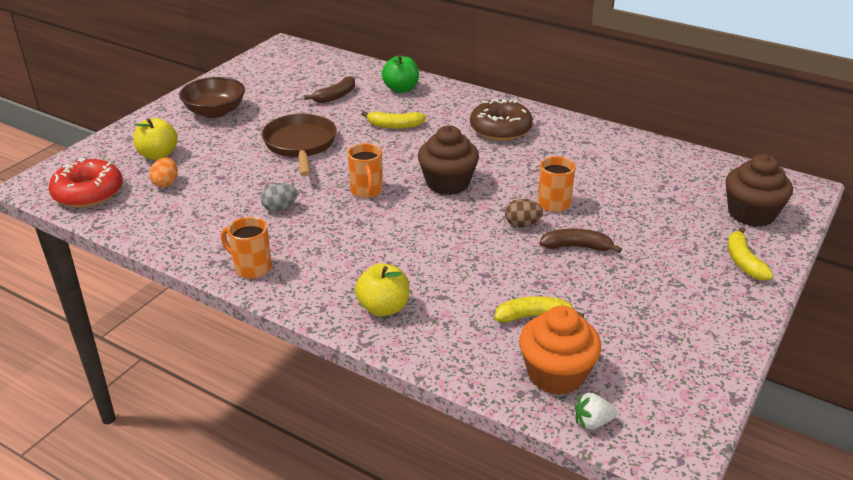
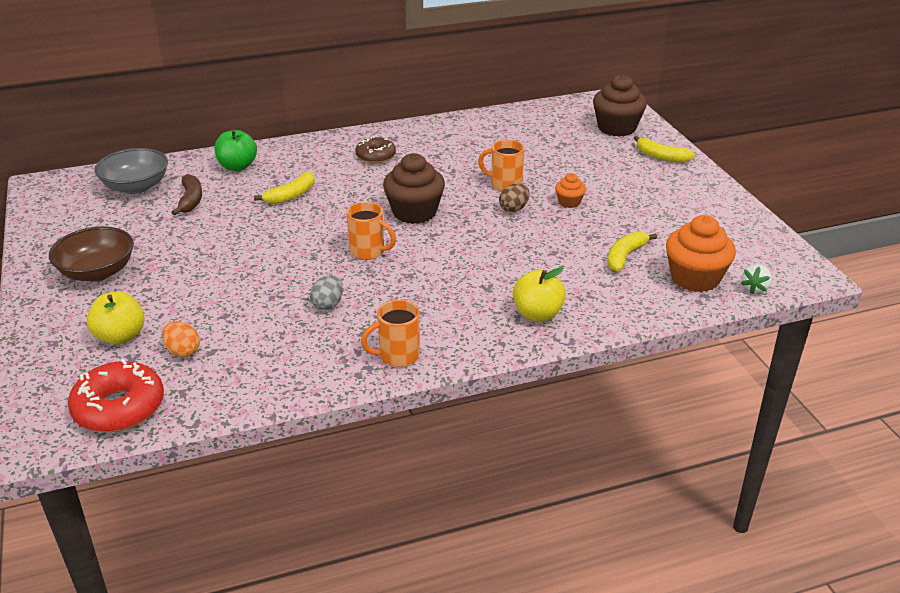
camera: 50 degrees left, 0 degrees up
brown pan [262,113,337,176] -> none
brown donut [470,99,533,141] -> brown donut [356,136,396,164], size x0.64
brown banana [540,229,622,253] -> orange cupcake [555,173,586,208]
none -> grey bowl [94,148,168,194]

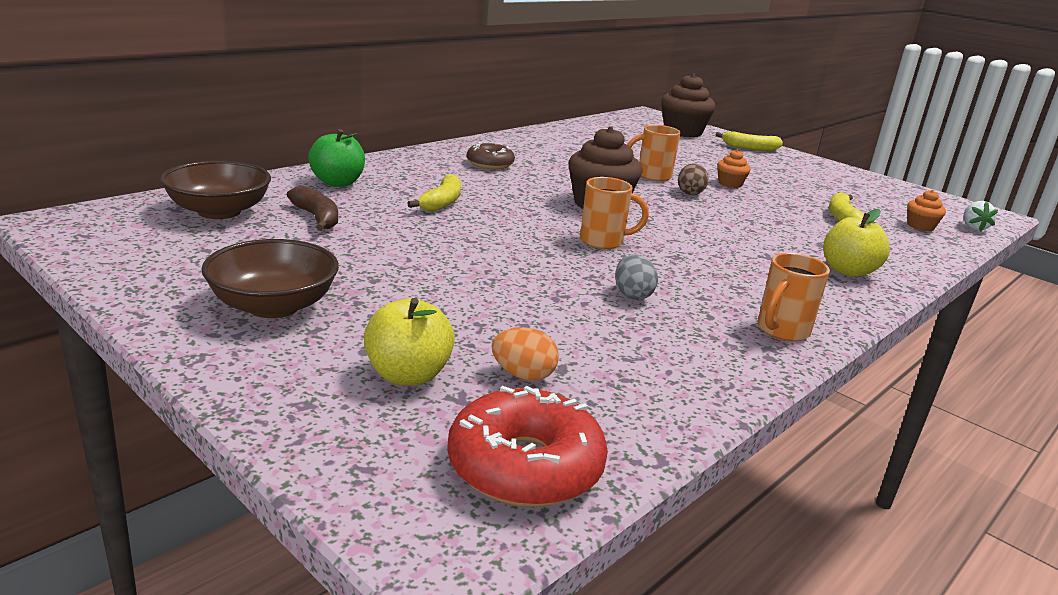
camera: 30 degrees left, 10 degrees down
grey bowl [94,148,168,194] -> brown bowl [160,161,271,219]
orange cupcake [666,215,736,292] -> orange cupcake [907,190,946,231], size x0.51

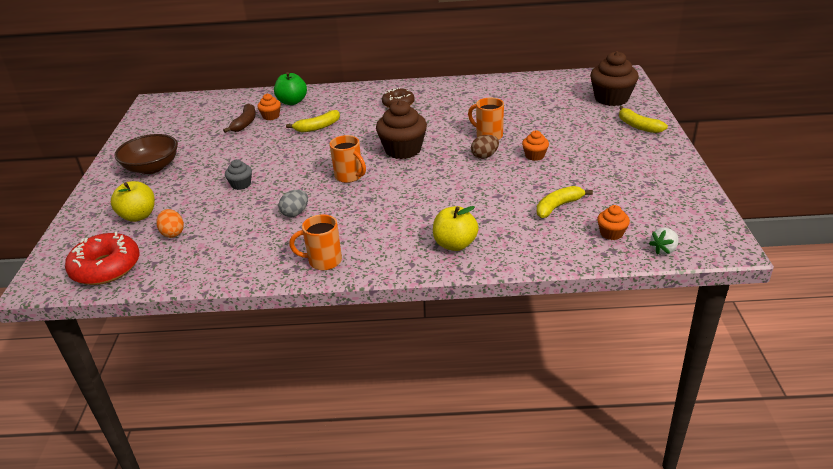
camera: 50 degrees right, 10 degrees up
brown bowl [160,161,271,219] -> none
none -> grey cupcake [225,159,252,190]
none -> orange cupcake [257,94,281,120]

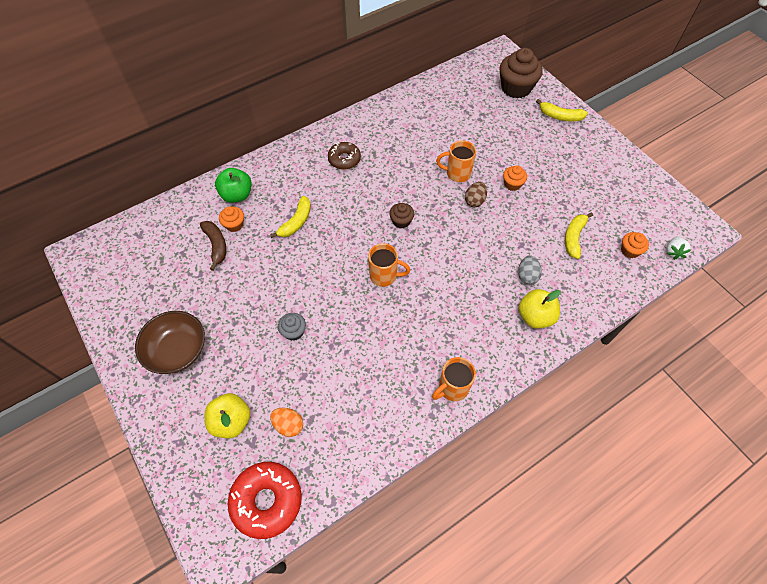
camera: 35 degrees left, 25 degrees up
grey egg [279,190,308,217] -> grey egg moved to [518,255,542,285]
brown cupcake [376,100,427,159] -> brown cupcake [389,203,414,228], size x0.51

